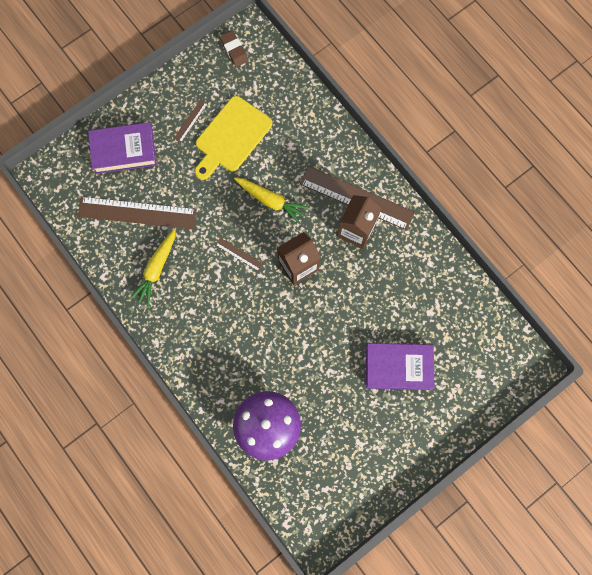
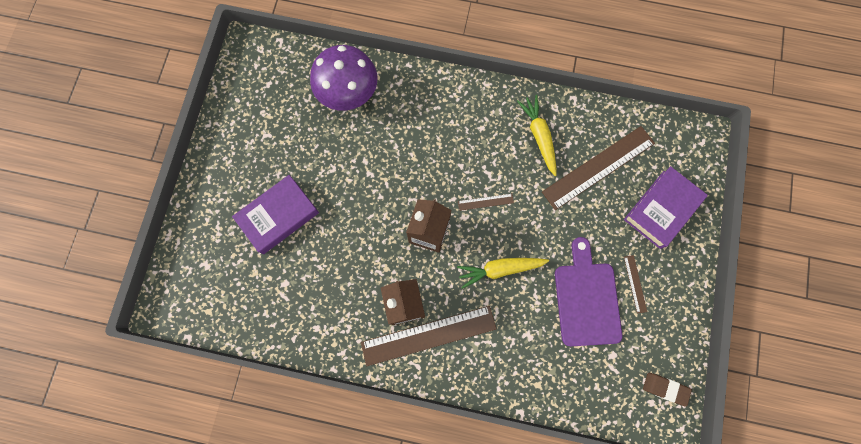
camera: 140 degrees right, 0 degrees up
yellow cutting board [195,96,272,180] -> purple cutting board [555,237,622,346]

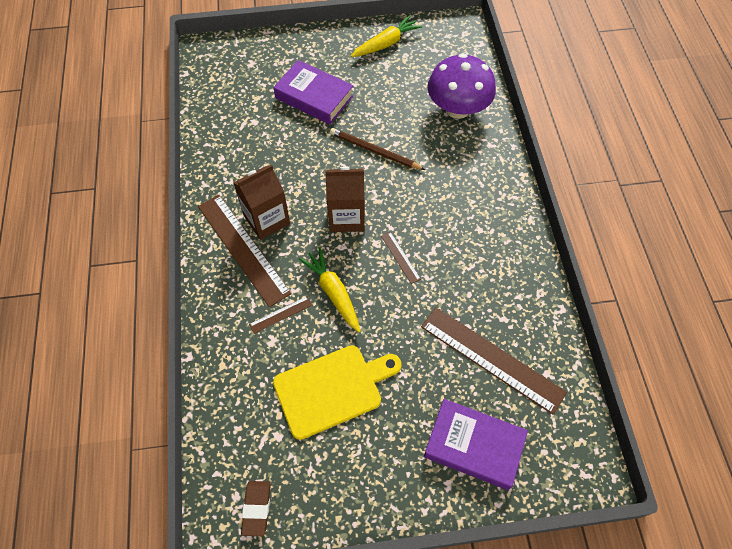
camera: 70 degrees right, 15 degrees down
yellow carrot [517,95,557,176] -> yellow carrot moved to [351,15,422,57]
purple cutting board [555,237,622,346] -> yellow cutting board [273,345,402,440]
brown ruler [624,255,647,314] -> brown ruler moved to [249,296,312,334]
none -> brown pencil [330,128,425,170]

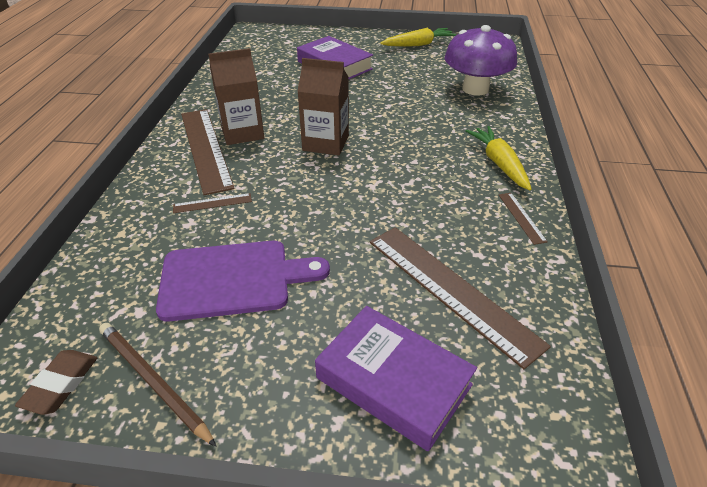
camera: 15 degrees right, 20 degrees down
yellow cutting board [273,345,402,440] -> purple cutting board [156,241,330,322]
yellow carrot [299,247,361,332] -> yellow carrot moved to [466,126,532,190]
brown pencil [330,128,425,170] -> brown pencil moved to [99,323,217,447]
brown ruler [381,232,421,284] -> brown ruler moved to [499,193,548,245]

